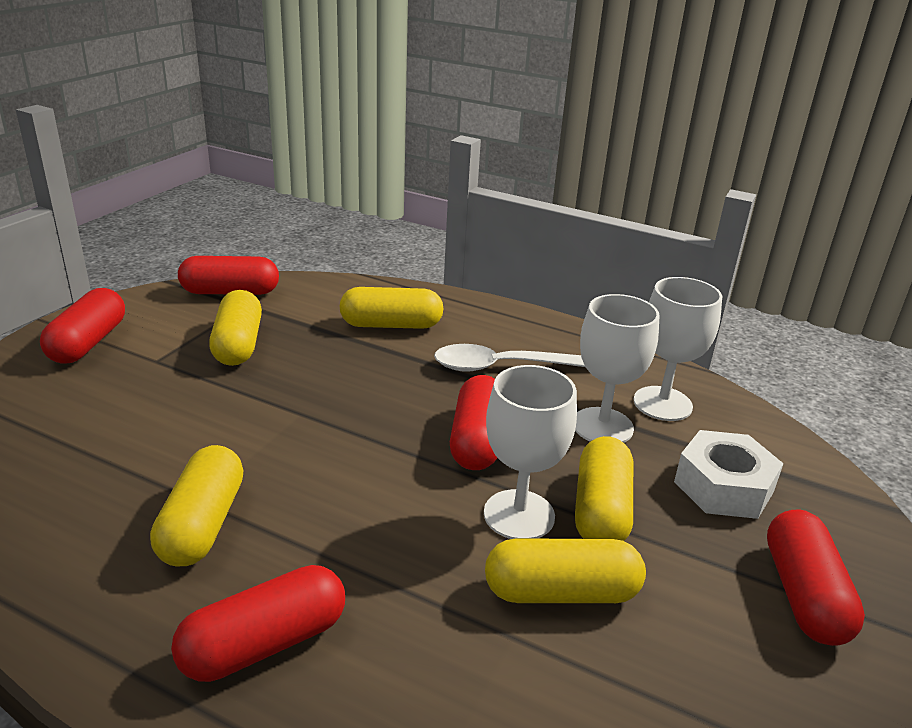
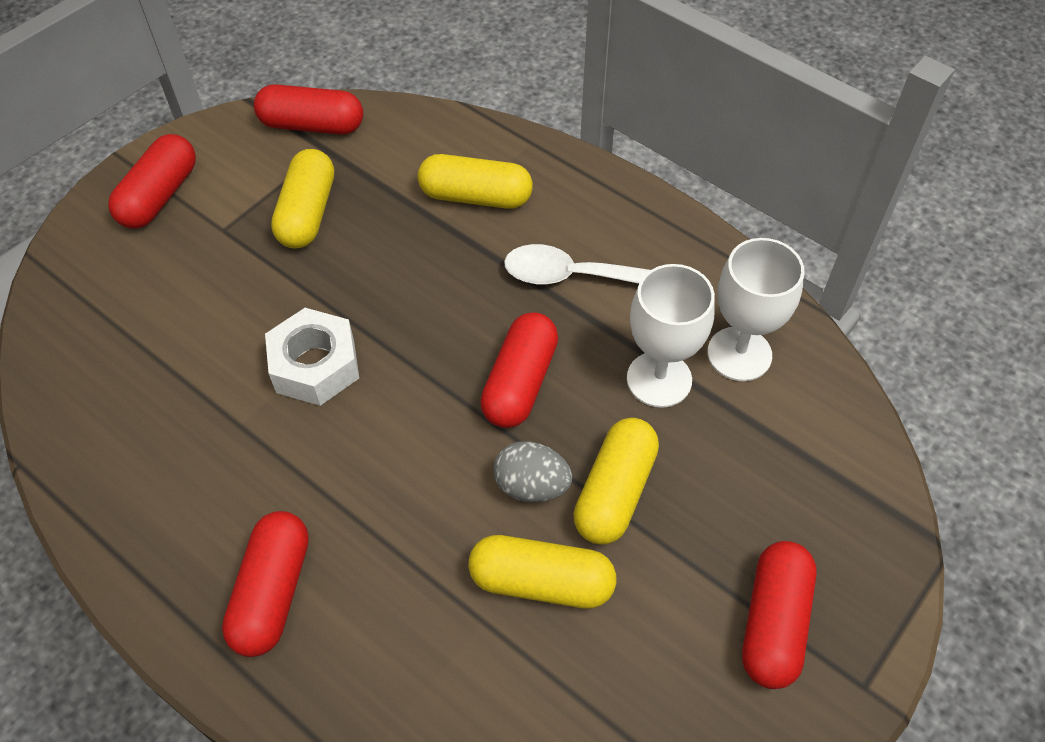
camera: 15 degrees right, 25 degrees up
yellow capsule [150,445,244,566] -> none
red capsule [171,565,345,682] -> red capsule turned 60 degrees counterclockwise [222,511,309,657]
white goblet [484,365,577,539] -> grey egg [493,441,573,502]
white nut [674,430,784,519] -> white nut moved to [265,308,359,406]

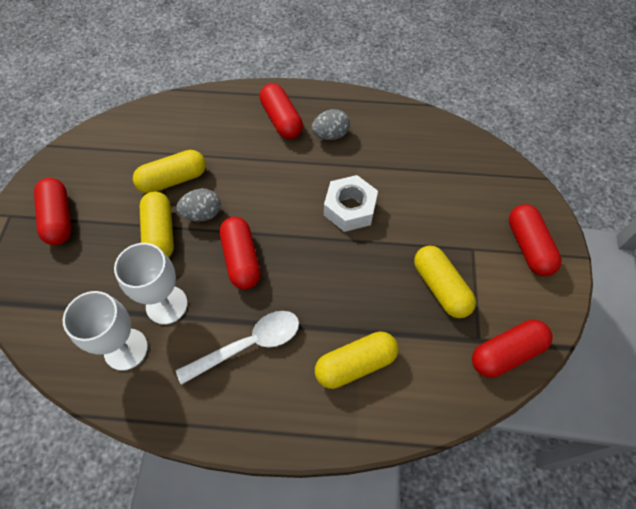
camera: 145 degrees right, 5 degrees up
none -> grey egg [311,109,350,140]

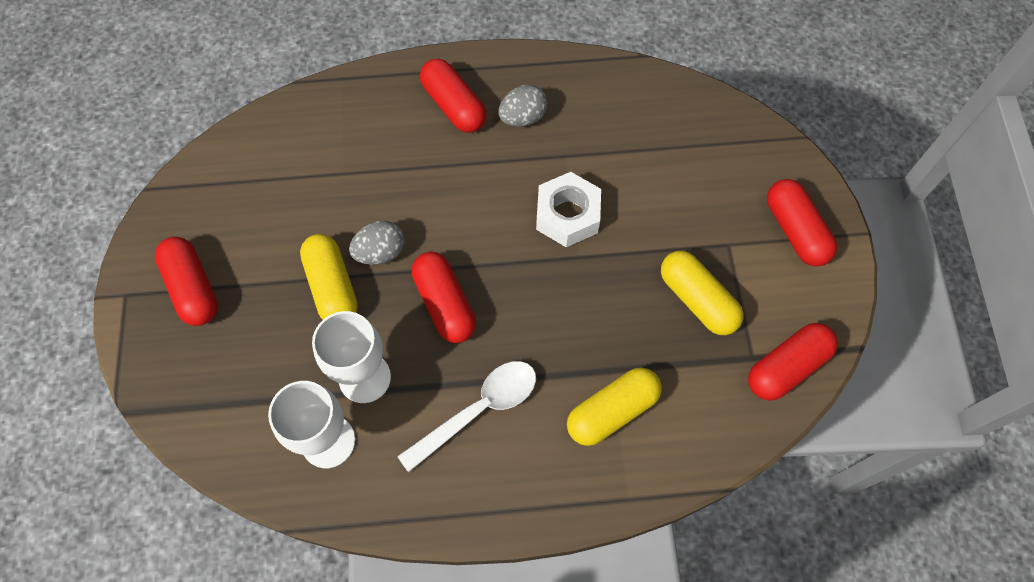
camera: 10 degrees left, 5 degrees up
yellow capsule [133,150,206,193] -> none

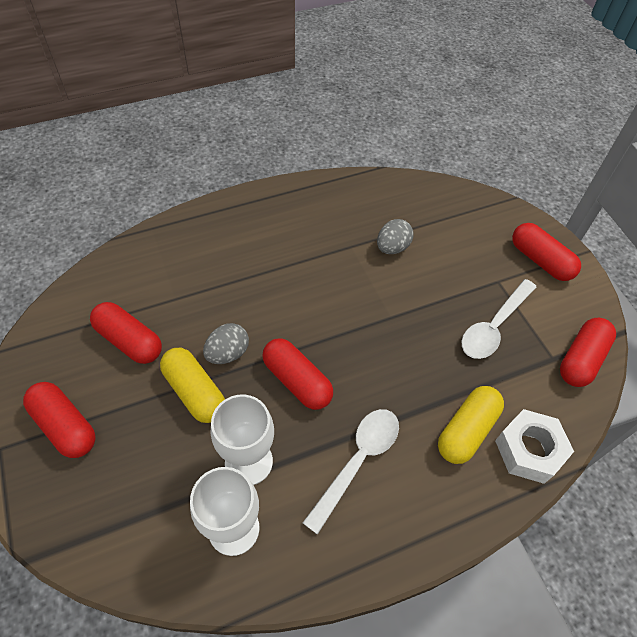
camera: 20 degrees left, 10 degrees down
red capsule [420,59,487,133] -> red capsule moved to [90,302,162,364]
grey egg [499,85,548,127] -> grey egg moved to [377,219,414,254]
white nut [536,172,601,247] -> white nut moved to [495,409,574,484]
yellow capsule [661,251,744,335] -> white spoon [462,279,536,359]

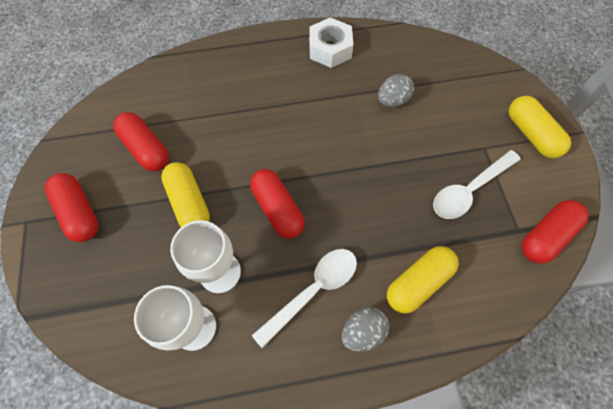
camera: 15 degrees right, 10 degrees up
grey egg [203,323,249,364] -> grey egg moved to [341,307,389,352]
white nut [495,409,574,484] -> white nut moved to [309,17,354,68]
red capsule [512,223,581,281] -> yellow capsule [509,96,571,158]

